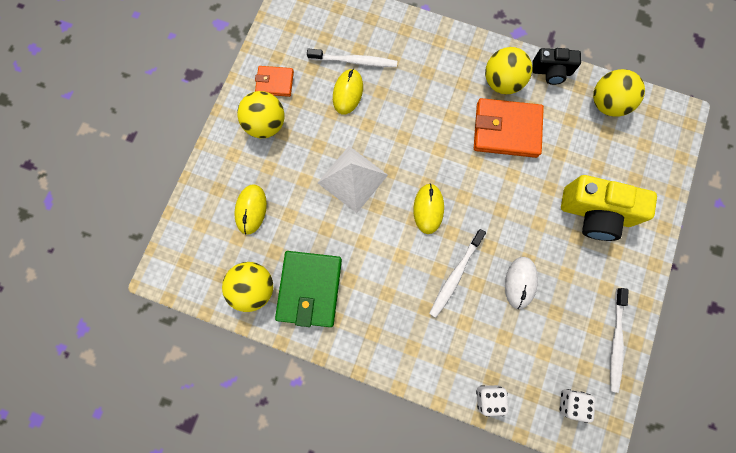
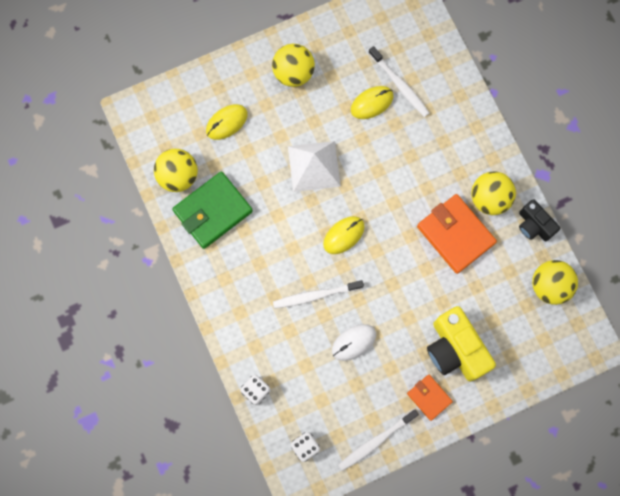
camera: 45 degrees right, 0 degrees up
orange wallet [255,66,294,97] -> orange wallet moved to [407,374,453,421]

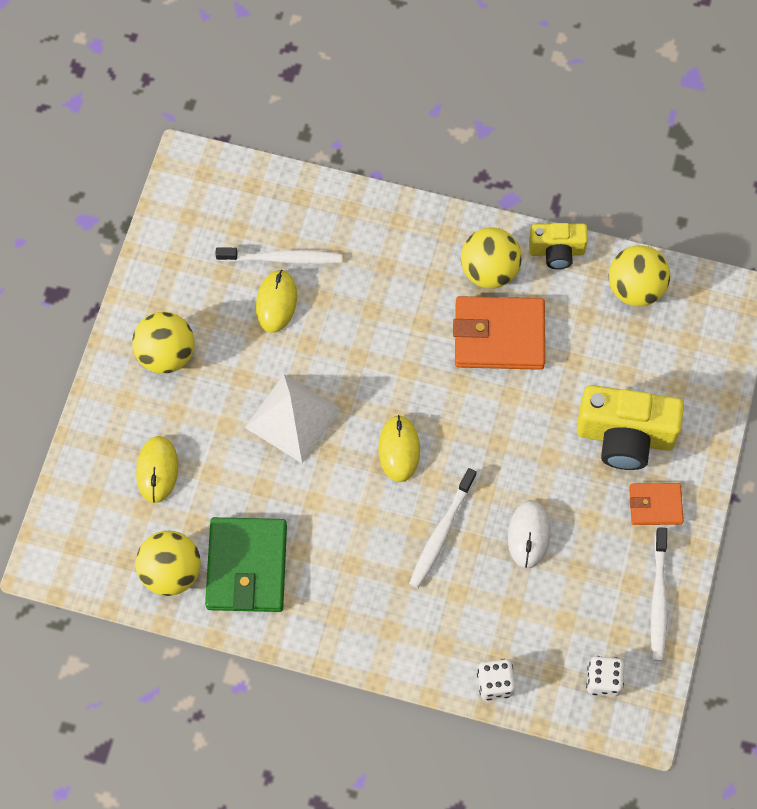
camera: 50 degrees left, 10 degrees down
black camera [519,199,560,241] -> yellow camera [529,223,588,269]

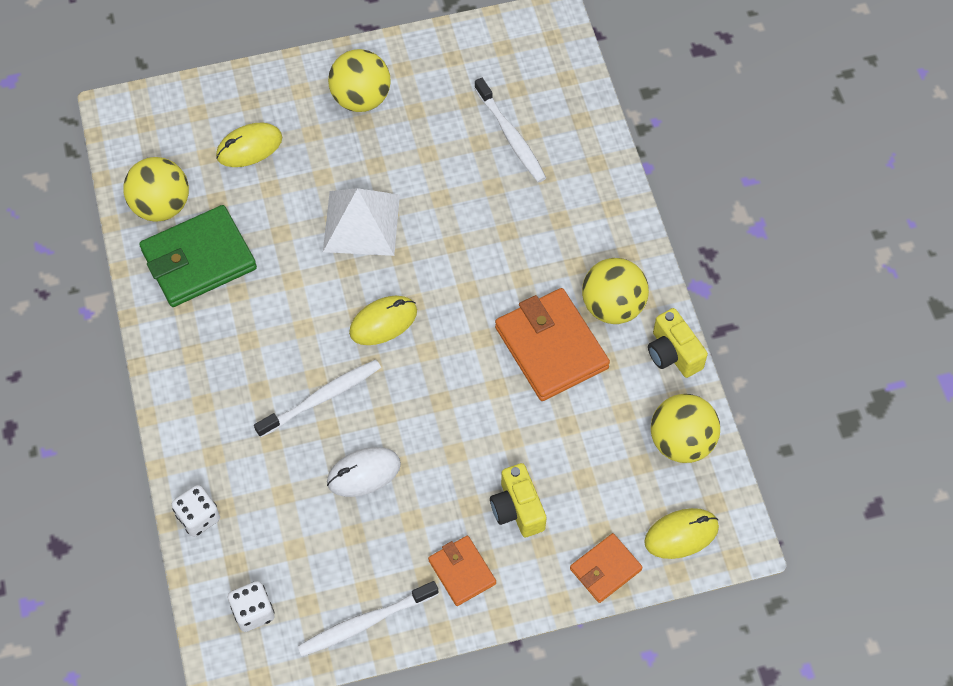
camera: 60 degrees right, 5 degrees down
yellow mouse [256,270,297,333] -> yellow mouse moved to [644,508,719,559]
white toothbrush [409,468,476,588] -> white toothbrush turned 150 degrees clockwise [254,359,381,438]
yellow camera [577,385,684,470] -> yellow camera [490,463,546,537], size x0.59
none -> orange wallet [570,533,643,603]

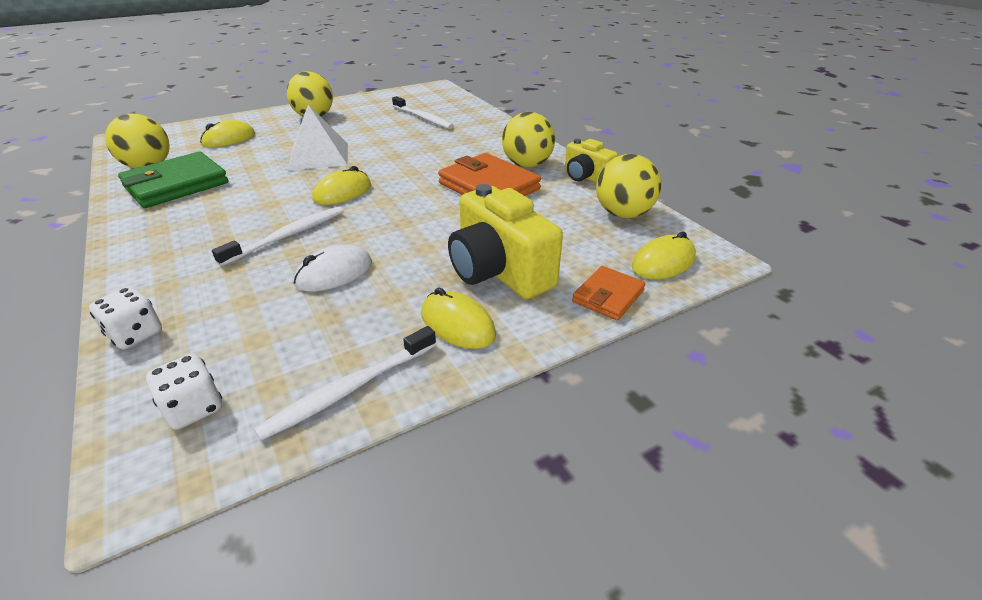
camera: 15 degrees left, 25 degrees down
orange wallet [428,536,496,606] -> yellow mouse [421,288,496,349]
yellow camera [490,463,546,537] -> yellow camera [448,184,563,299], size x1.70

